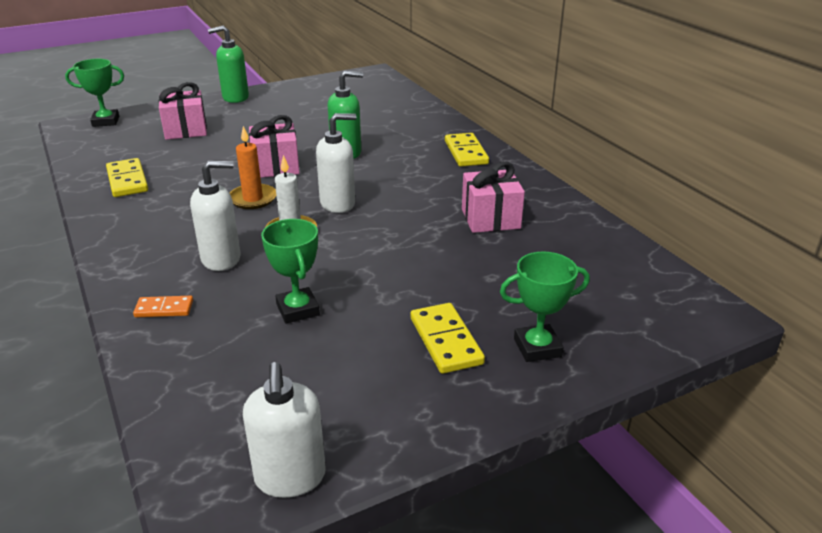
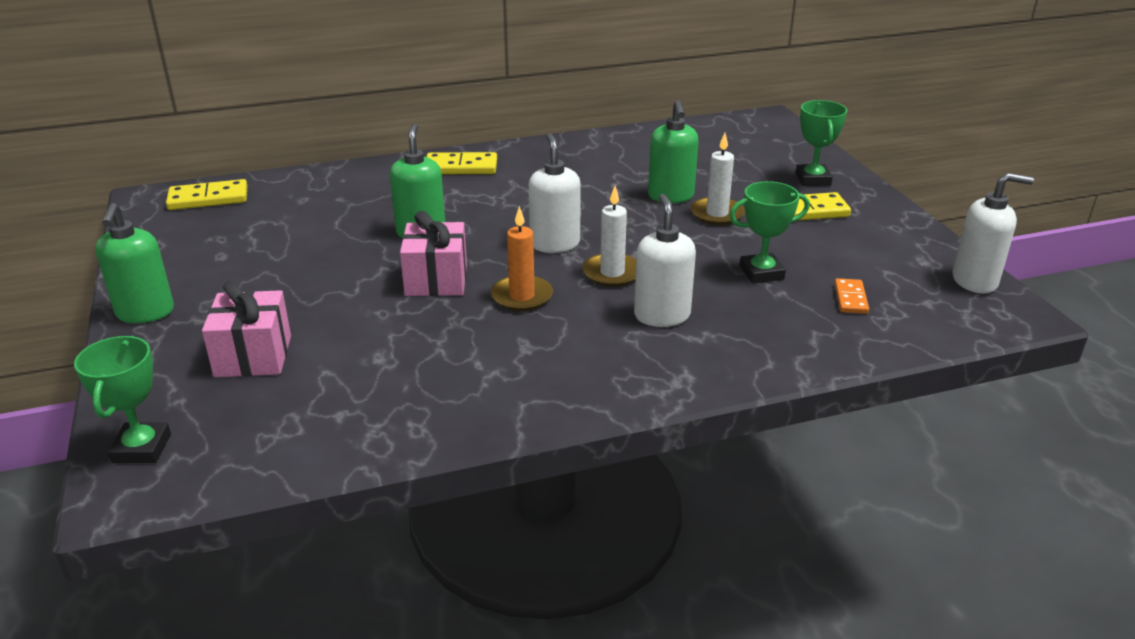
camera: 80 degrees left, 0 degrees up
yellow domino [106,158,148,197] -> yellow domino moved to [166,179,247,210]
orange domino [133,296,193,317] -> orange domino moved to [834,278,869,314]
pink gift [462,162,525,233] -> none
none -> green soap dispenser [648,100,699,203]
none -> white candle [691,133,745,225]

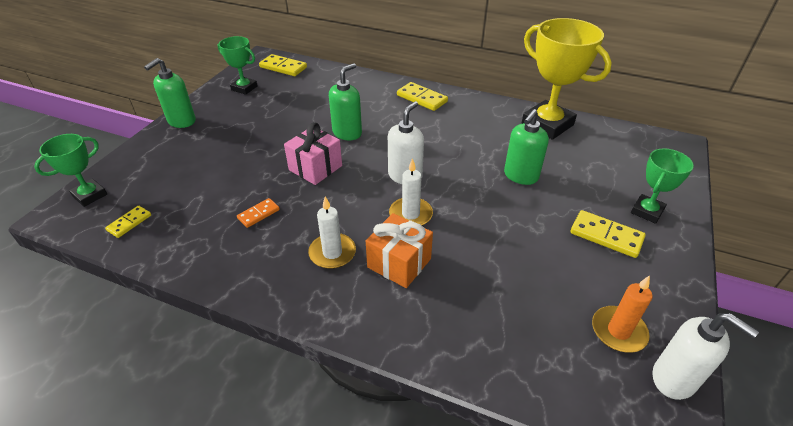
camera: 40 degrees right, 10 degrees up
pink gift [202,280,291,377] -> none
orange candle [491,206,553,311] -> orange candle moved to [592,275,653,353]
white soap dispenser [634,194,696,327] -> orange gift [366,213,433,288]
white candle [691,133,745,225] -> white candle moved to [308,197,356,269]
green trophy [729,181,810,283] -> green trophy moved to [218,36,258,95]
orange domino [834,278,869,314] -> orange domino moved to [237,198,280,228]
none -> yellow domino [105,206,151,238]
none -> yellow trophy [521,18,612,140]

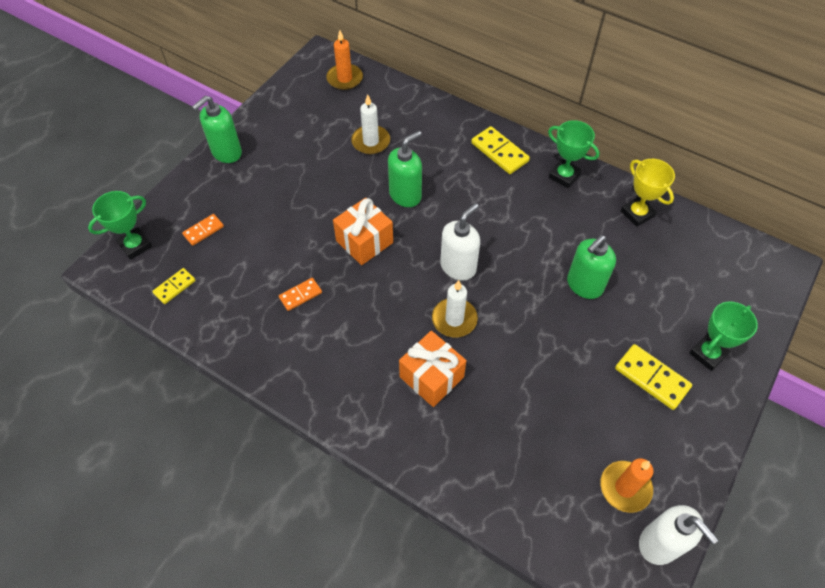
camera: 10 degrees right, 15 degrees up
green trophy [218,36,258,95] -> green trophy moved to [548,120,600,188]
yellow domino [259,54,307,76] -> orange candle [326,30,363,90]
pink gift [284,122,342,185] -> orange gift [333,198,393,265]
white candle [308,197,356,269] -> white candle moved to [351,94,390,154]
yellow trophy [521,18,612,140] -> yellow trophy [621,159,675,227], size x0.55
none -> orange domino [182,214,224,246]

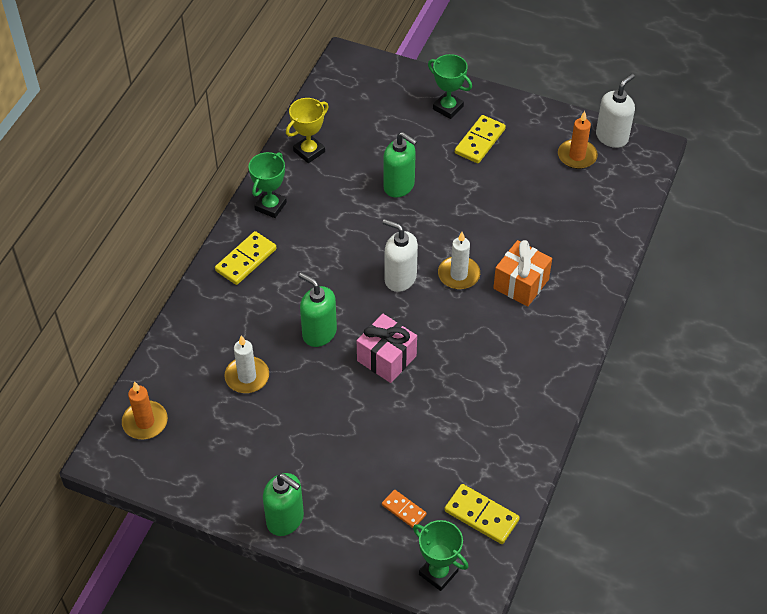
camera: 100 degrees left, 5 degrees down
yellow domino [152,268,196,304] -> yellow domino [444,484,520,544], size x1.63
orange domino [279,278,322,311] -> none
orange gift [333,198,393,265] -> pink gift [357,314,417,383]

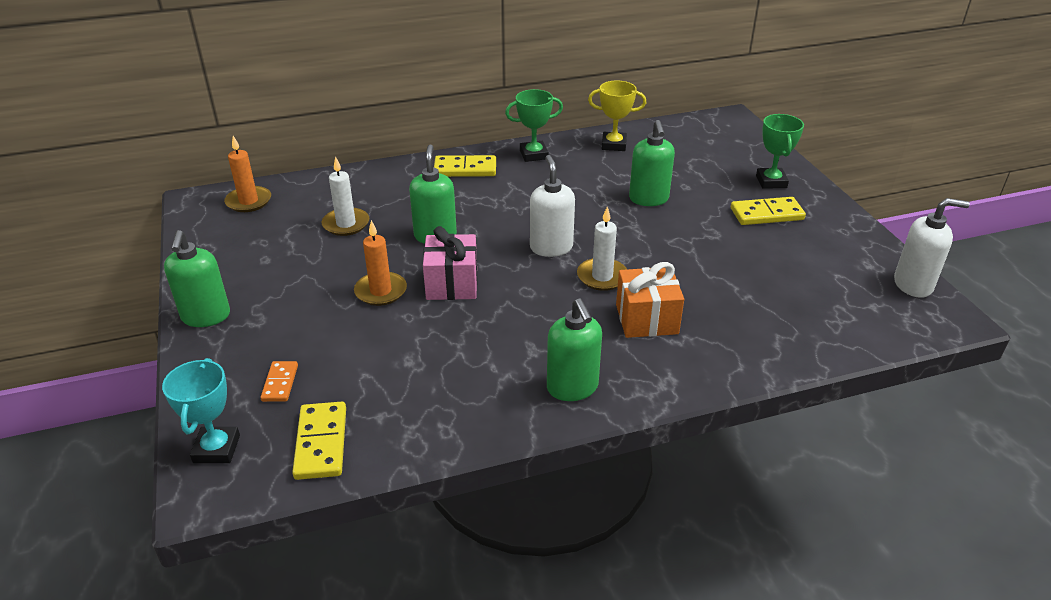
camera: 50 degrees right, 15 degrees down
green trophy [413,520,468,591] -> turquoise trophy [162,358,240,463]
orange candle [558,111,598,169] -> orange candle moved to [354,220,407,306]
none -> green soap dispenser [547,298,602,401]

